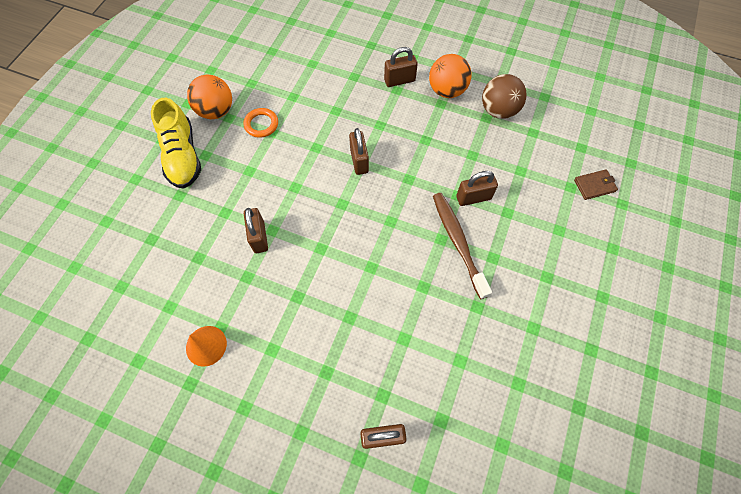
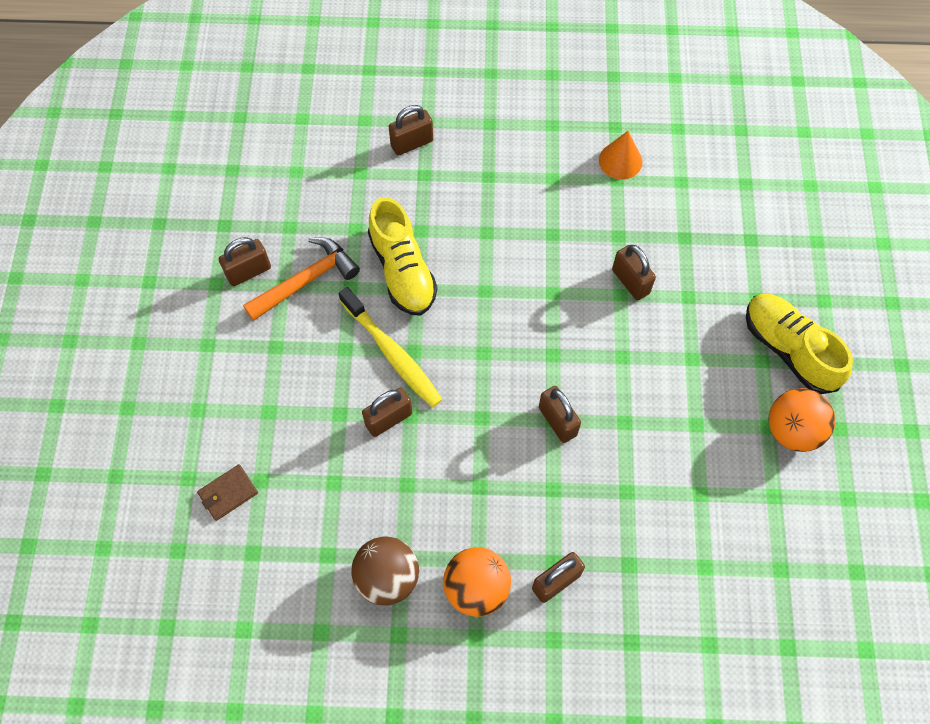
camera: 160 degrees right, 0 degrees up
orange ring [243,108,278,138] -> none
brown toothbrush [433,193,492,299] -> yellow toothbrush [339,287,443,408]
none -> brown padlock [219,237,271,286]
none -> orange hammer [243,237,360,321]
none -> yellow shoe [368,197,437,316]

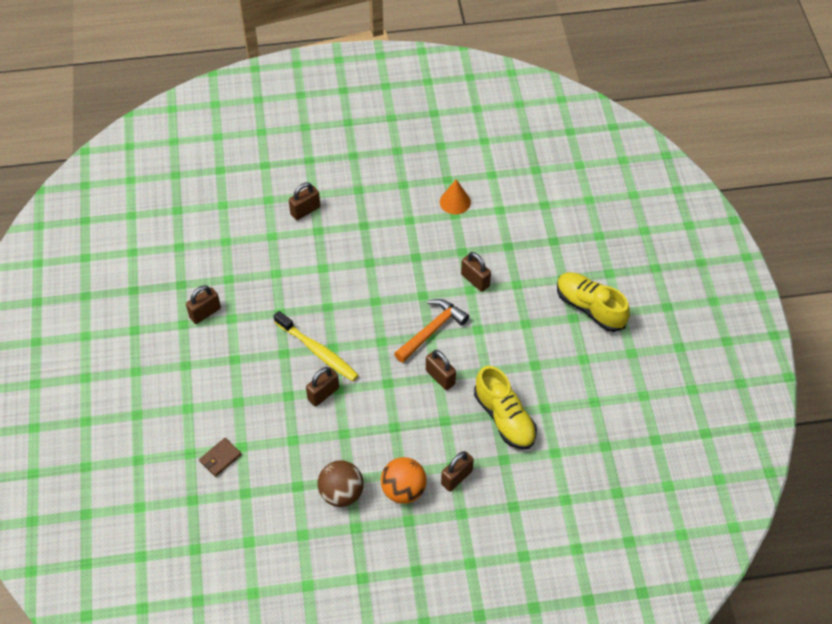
camera: 10 degrees left, 10 degrees down
orange hammer [243,237,360,321] -> orange hammer moved to [394,299,469,363]
yellow shoe [368,197,437,316] -> yellow shoe moved to [474,366,537,450]
orange ball [768,388,836,452] -> none

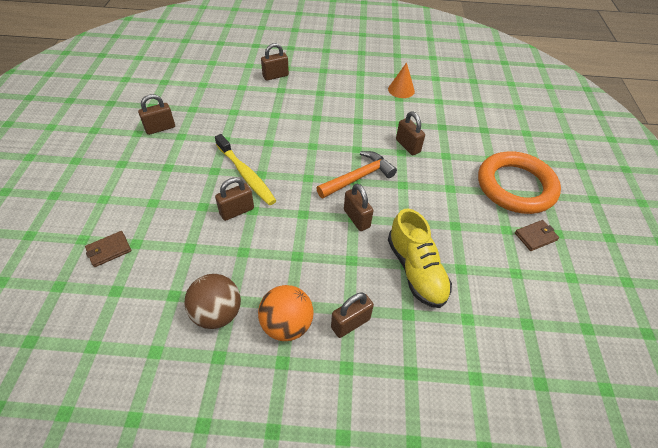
camera: 10 degrees right, 5 degrees down
yellow shoe [557,272,630,332] -> orange ring [478,151,561,214]
none -> brown wallet [515,220,559,251]

